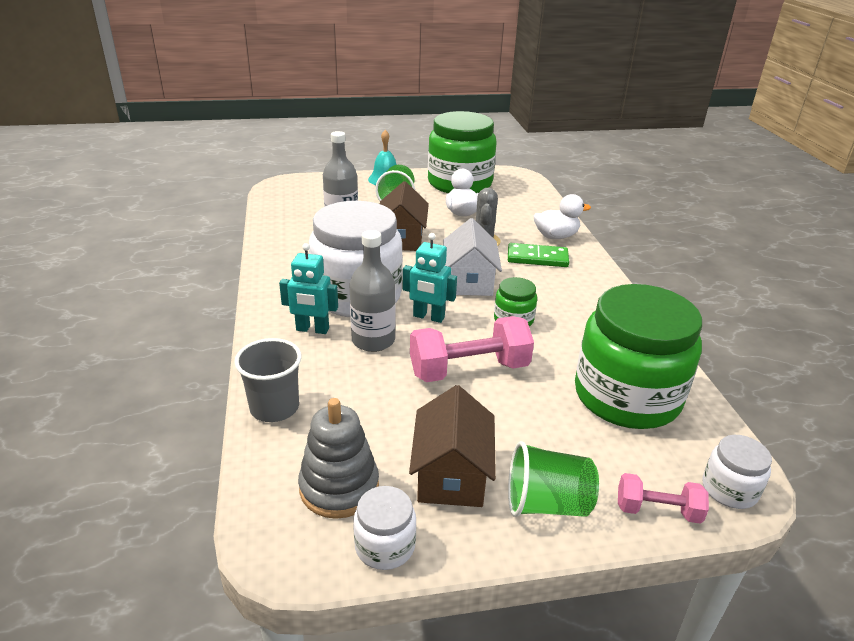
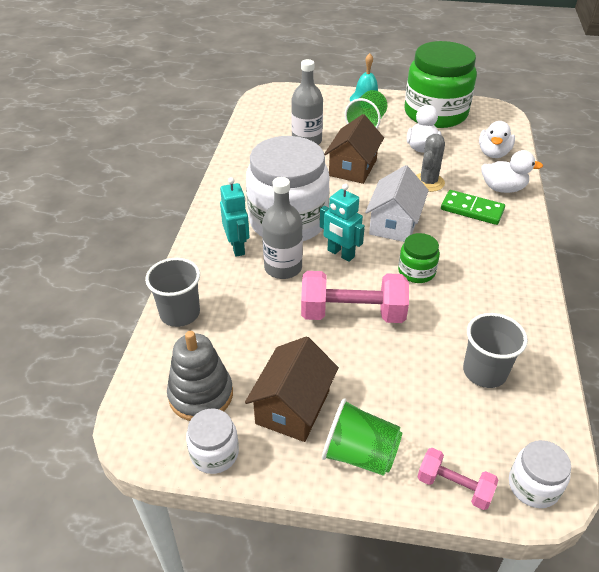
camera: 20 degrees right, 10 degrees up
turquoise robot [279,243,338,334] -> turquoise robot turned 135 degrees counterclockwise [220,177,250,257]
green jar [575,284,702,429] -> grey cup [463,313,528,388]
none -> white duck [479,121,515,158]

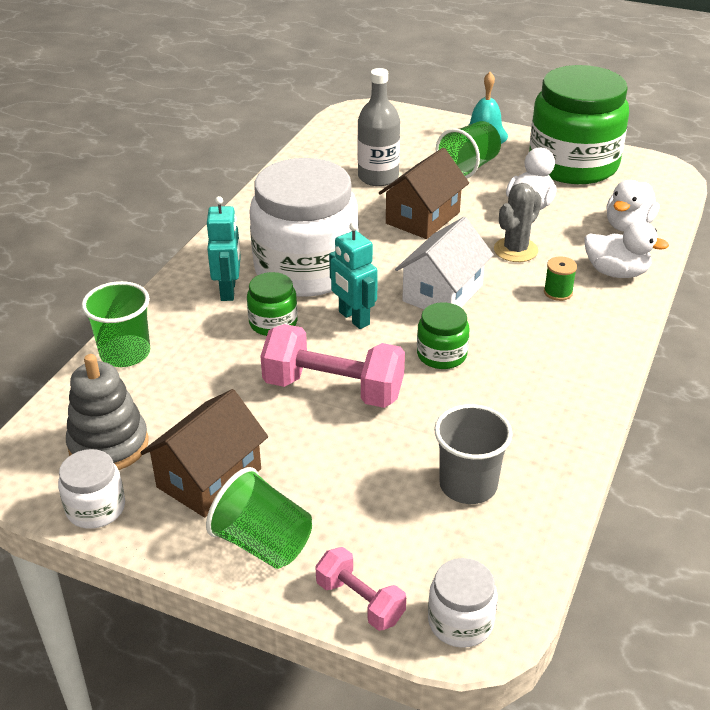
camera: 15 degrees right, 5 degrees down
grey cup [145,258,200,327] -> green cup [82,281,150,367]
grey bottle [262,177,303,279] -> green jar [247,272,298,336]
green domino [441,190,505,225] -> green spool [544,256,577,301]

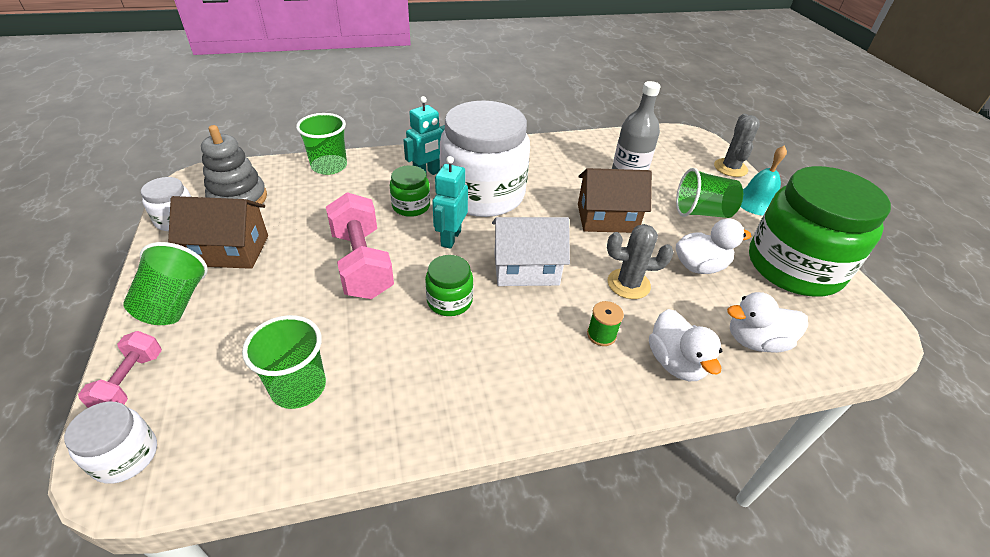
camera: 50 degrees right, 5 degrees up
grey cup [434,404,513,504] -> green cup [242,315,326,409]
none -> grey cactus [714,113,760,177]

